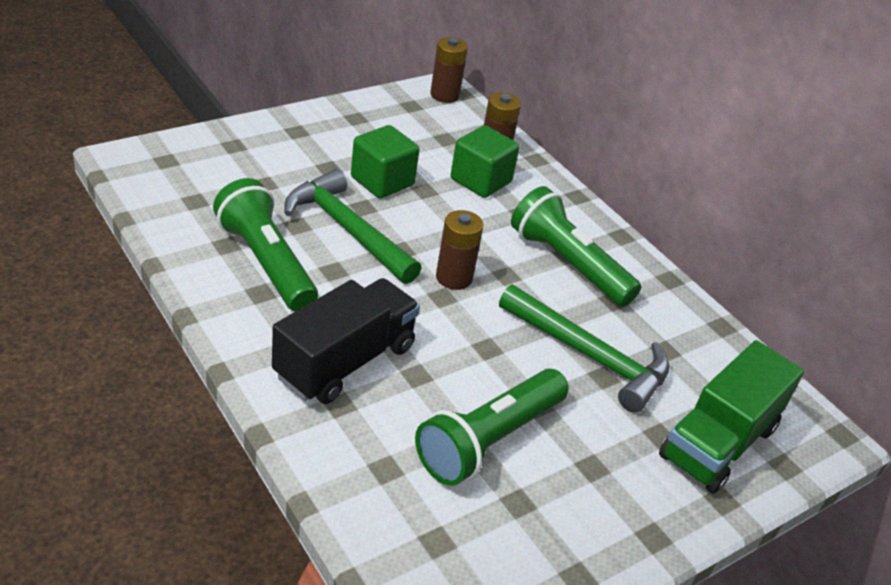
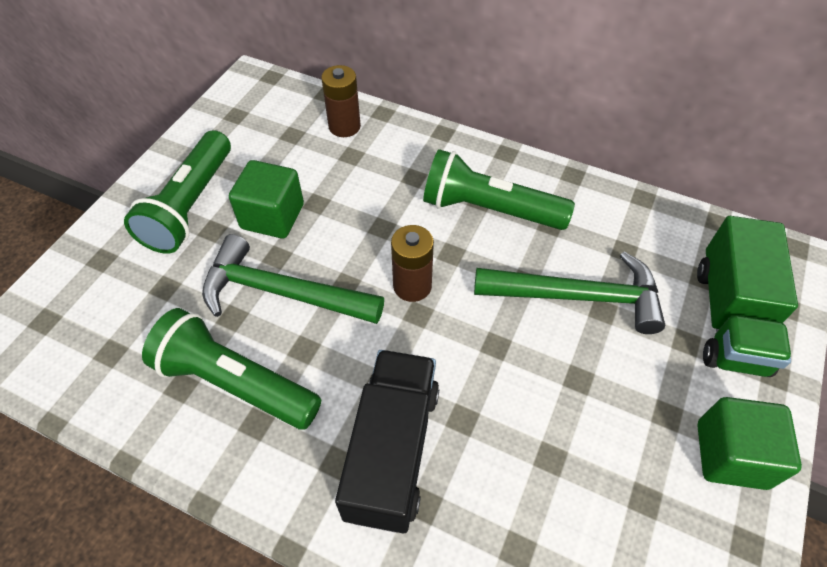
camera: 25 degrees left, 15 degrees up
green flashlight [415,368,569,486] -> green flashlight moved to [124,130,231,254]
brown battery [430,37,468,103] -> none
green cube [451,125,519,198] -> green cube moved to [697,397,802,490]

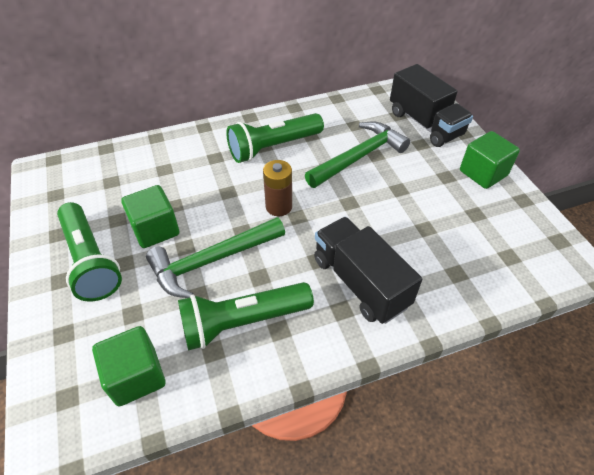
camera: 45 degrees left, 5 degrees down
brown battery [321,65,361,137] -> none
green truck [697,216,798,377] -> black truck [390,64,473,147]
none -> green cube [92,326,165,406]

